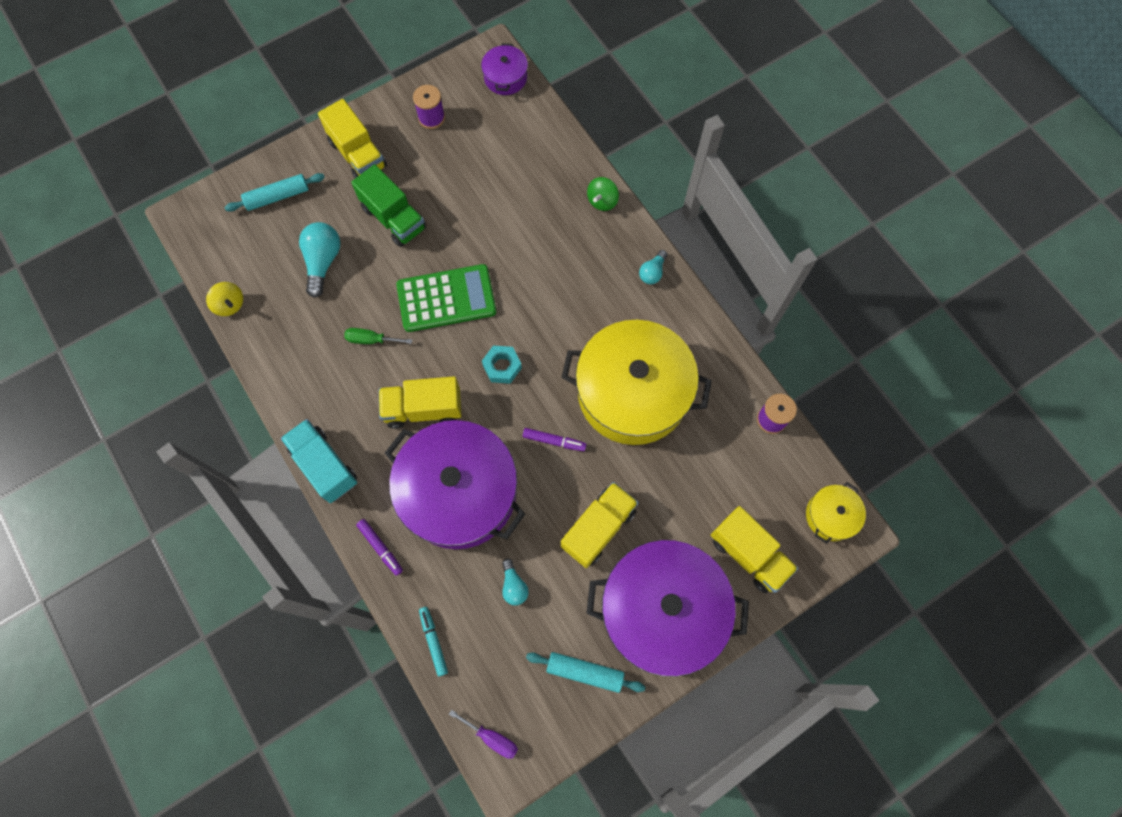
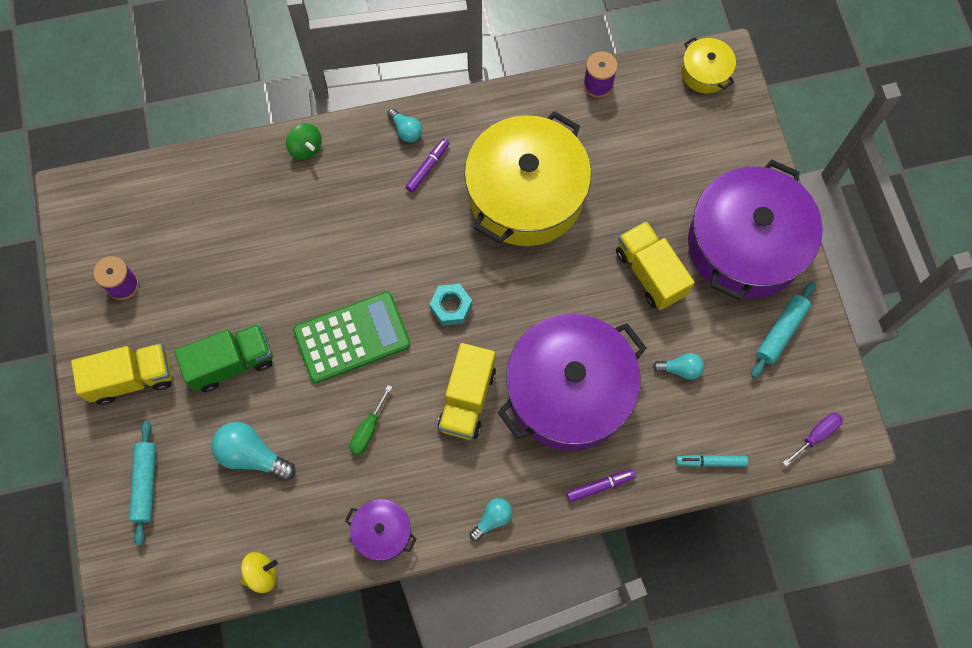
camera: 70 degrees left, 0 degrees up
turquoise truck [281,419,357,503] -> turquoise light bulb [470,498,512,541]
green calculator [396,264,497,332] -> green calculator turned 60 degrees clockwise [293,292,411,383]
purple pot [481,43,528,95] -> purple pot moved to [345,499,417,561]
purple marker [523,428,586,451] -> purple marker moved to [406,138,449,193]
yellow truck [711,506,798,593] -> none

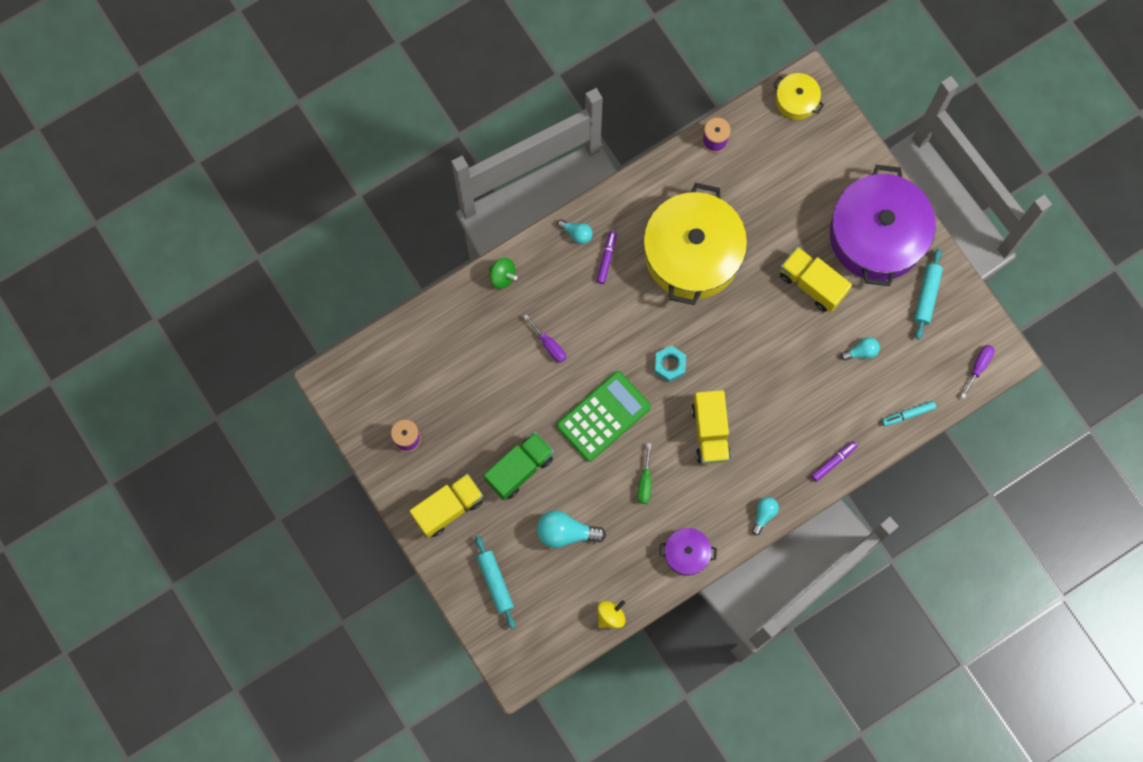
camera: 20 degrees left, 5 degrees up
purple pot [497,314,646,451] -> none
none -> purple screwdriver [524,314,566,363]

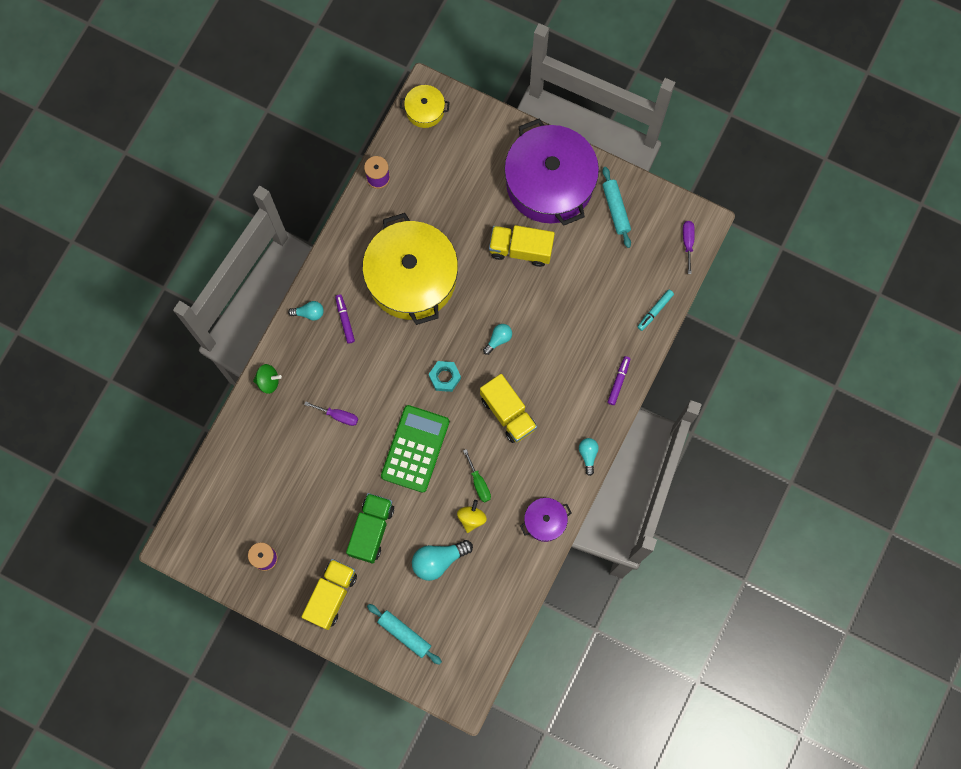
camera: 30 degrees left, 0 degrees up
yellow spinning top [598,600,625,628] -> yellow spinning top moved to [457,500,487,533]
turquoise light bulb [841,337,880,361] -> turquoise light bulb moved to [483,324,512,355]

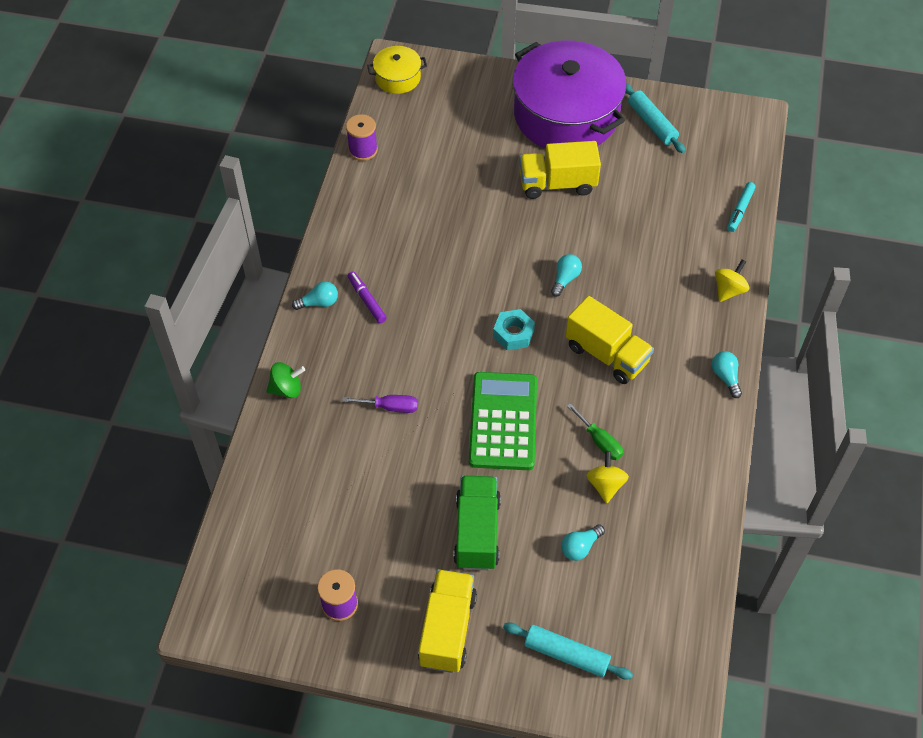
camera: 15 degrees left, 20 degrees down
yellow pot [362,213,458,325] -> none
turquoise light bulb [412,540,473,581] -> turquoise light bulb [561,524,605,561], size x0.58
purple pot [520,498,571,542] -> none
purple marker [608,356,630,405] -> yellow spinning top [715,259,749,302]
purple screwdriver [683,221,695,274] -> none

